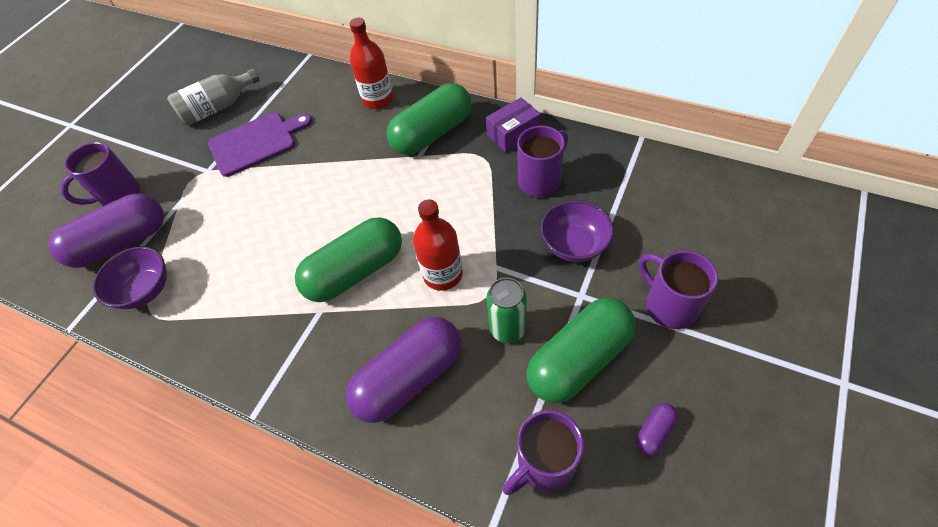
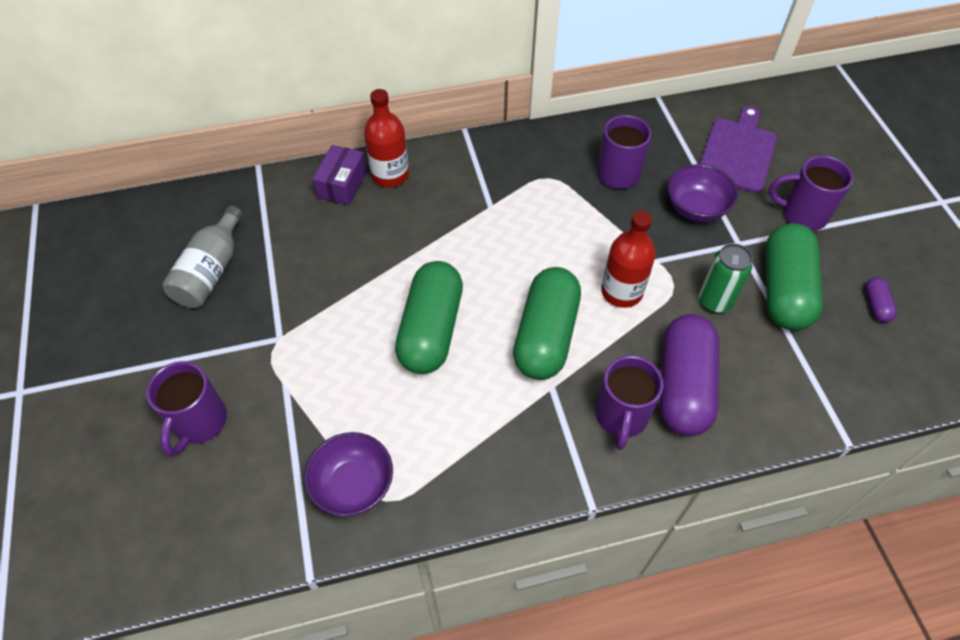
camera: 45 degrees left, 0 degrees up
purple capsule [48,194,164,268] -> none
purple cutting board [208,112,312,177] -> purple cutting board moved to [700,106,777,193]
green capsule [387,83,472,155] -> green capsule moved to [395,261,463,374]
purple box [486,97,541,153] -> purple box moved to [313,145,367,205]
purple mug [503,410,584,495] -> purple mug moved to [595,355,663,450]

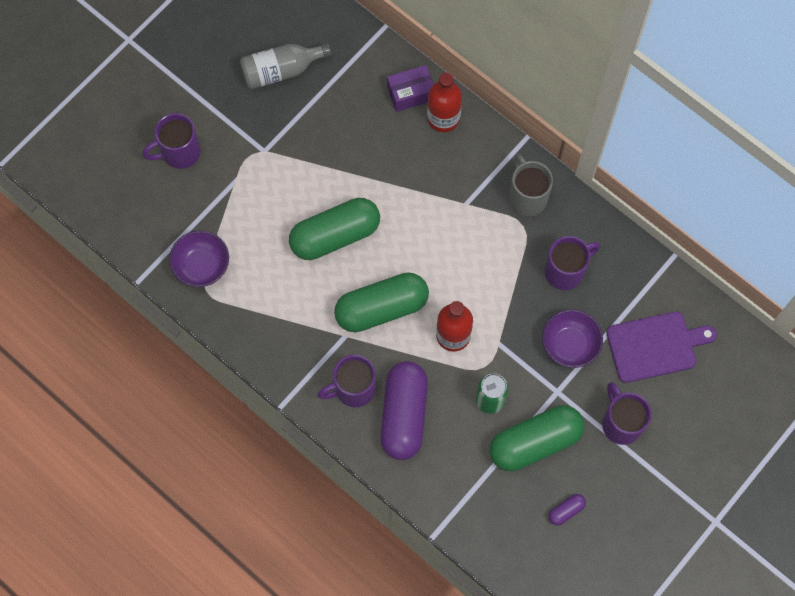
camera: 55 degrees right, 15 degrees up
purple capsule [660,314,719,436] -> purple capsule turned 60 degrees counterclockwise [381,361,428,460]
none -> grey mug [509,154,553,216]

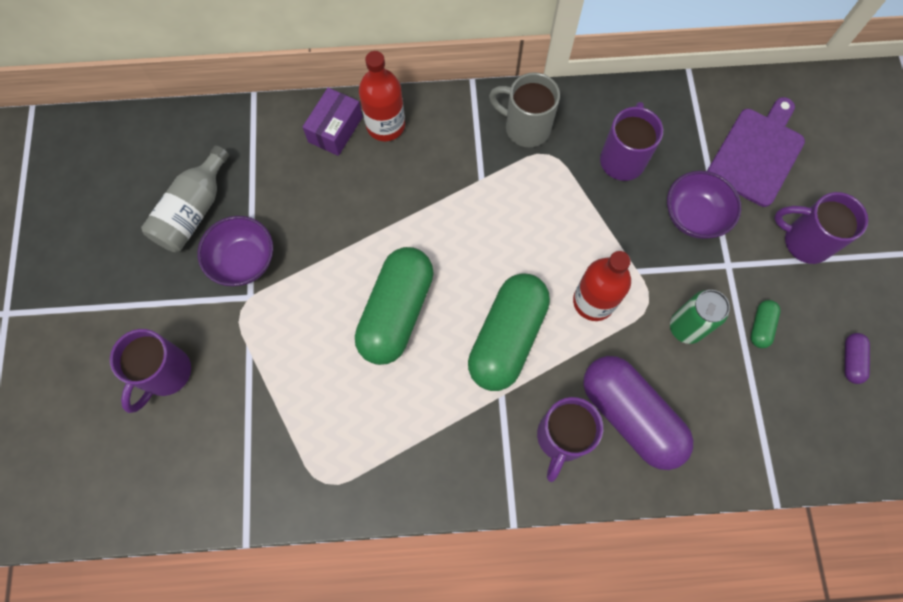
camera: 45 degrees left, 0 degrees up
purple bowl [169,230,229,287] -> purple bowl moved to [197,216,273,286]
green capsule [490,405,584,471] -> green capsule [751,300,780,348], size x0.42

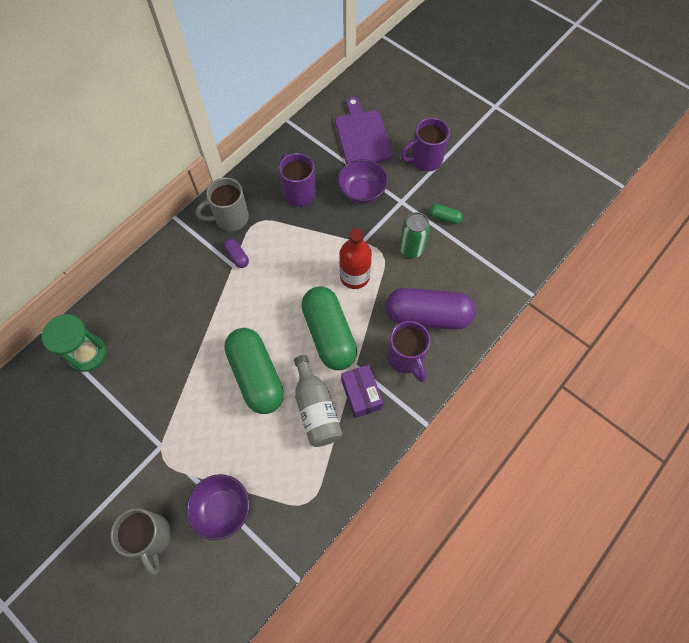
camera: 45 degrees left, 5 degrees down
purple mug [110,329,191,413] -> grey mug [110,508,171,576]
grey bottle [141,145,229,252] -> grey bottle moved to [294,355,343,447]
purple bowl [197,216,273,286] -> purple bowl moved to [186,474,250,540]
purple box [303,88,362,156] -> purple box moved to [341,365,383,418]
red bottle [359,51,405,141] -> none
green capsule [751,300,780,348] -> green capsule turned 45 degrees counterclockwise [429,204,463,224]
purple capsule [845,333,870,384] -> purple capsule moved to [224,239,249,268]
none -> green hourglass [42,314,106,372]

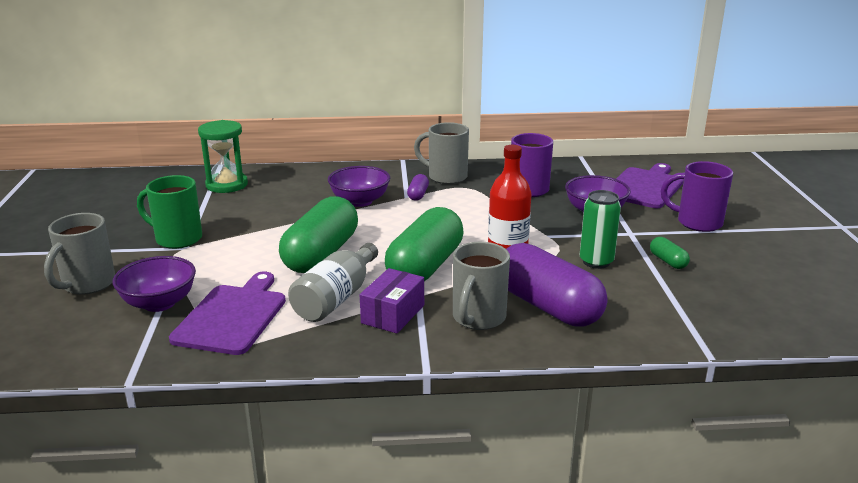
camera: 45 degrees right, 40 degrees down
purple mug [387,321,430,382] -> grey mug [453,242,510,330]
none -> green mug [137,175,202,249]
none -> purple cutting board [169,272,286,355]
none -> purple bowl [328,166,390,207]

